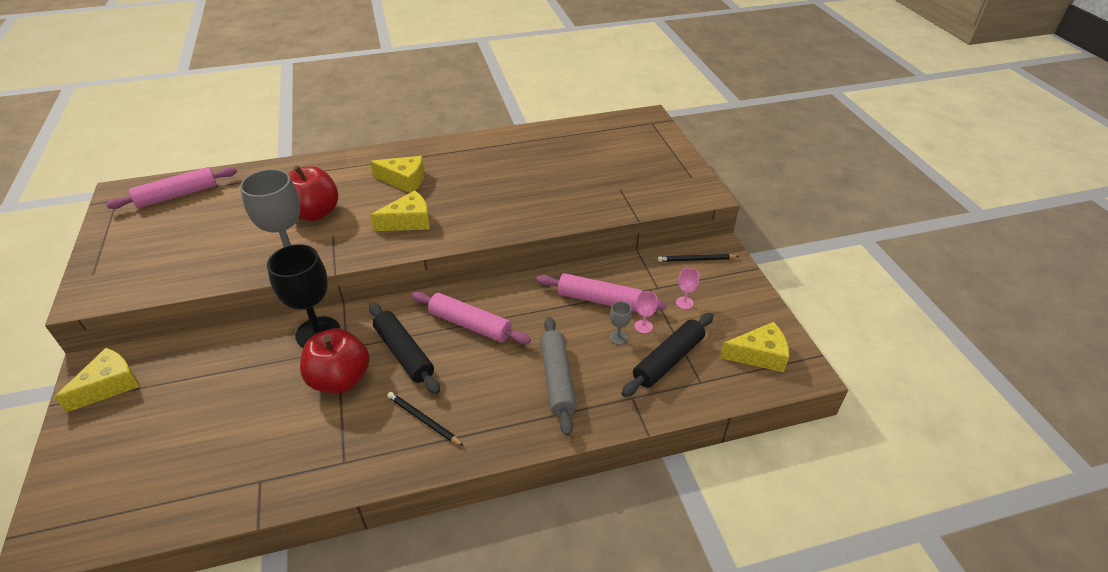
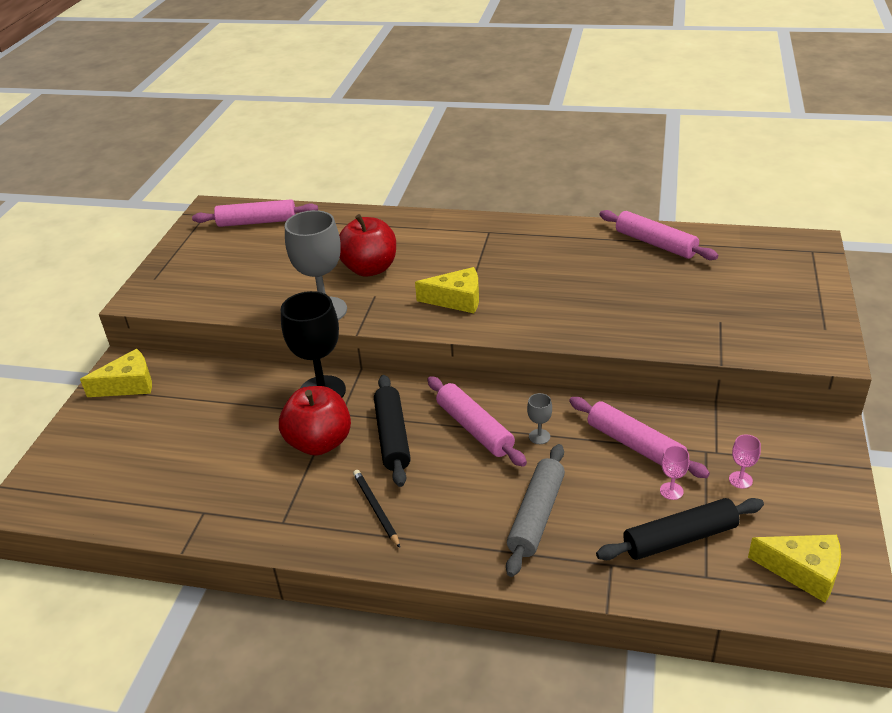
camera: 30 degrees right, 5 degrees down
yellow cheese [370,156,424,193] -> none
grey goblet [609,301,632,345] -> grey goblet moved to [527,393,552,444]
black pencil [658,254,739,262] -> none
none -> pink rolling pin [599,210,718,260]

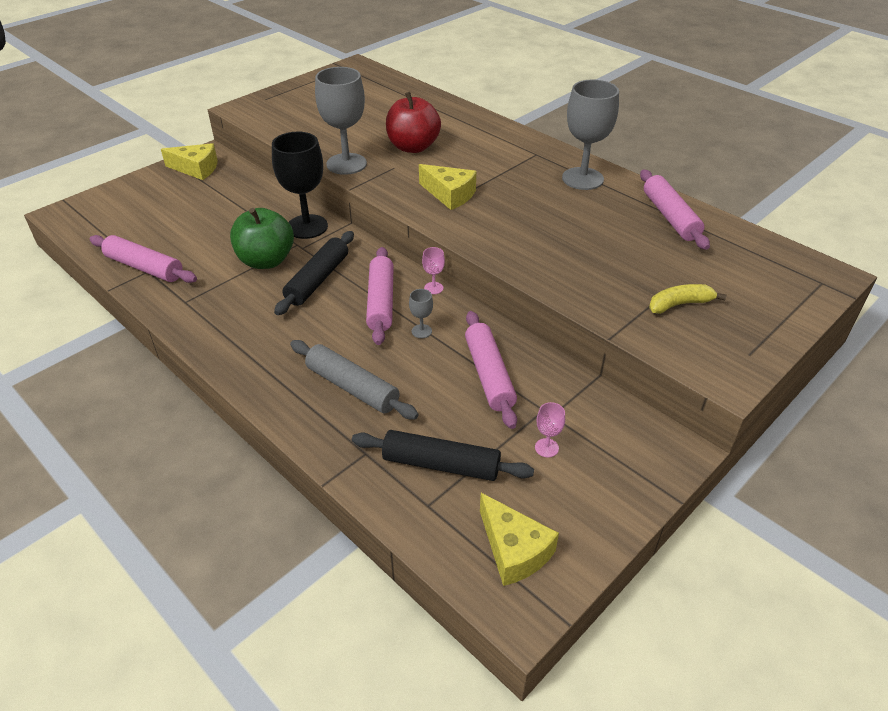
camera: 30 degrees right, 5 degrees up
pink rolling pin [192,200,318,227] -> pink rolling pin moved to [89,235,197,283]
red apple [279,386,351,456] -> green apple [230,208,294,269]
black pencil [353,470,400,548] -> none
grey rolling pin [506,444,565,577] -> grey rolling pin turned 75 degrees clockwise [290,340,419,419]
pink goblet [660,446,690,500] -> pink goblet moved to [422,247,445,294]
none -> grey goblet [562,80,619,190]
none -> yellow banana [649,284,726,314]

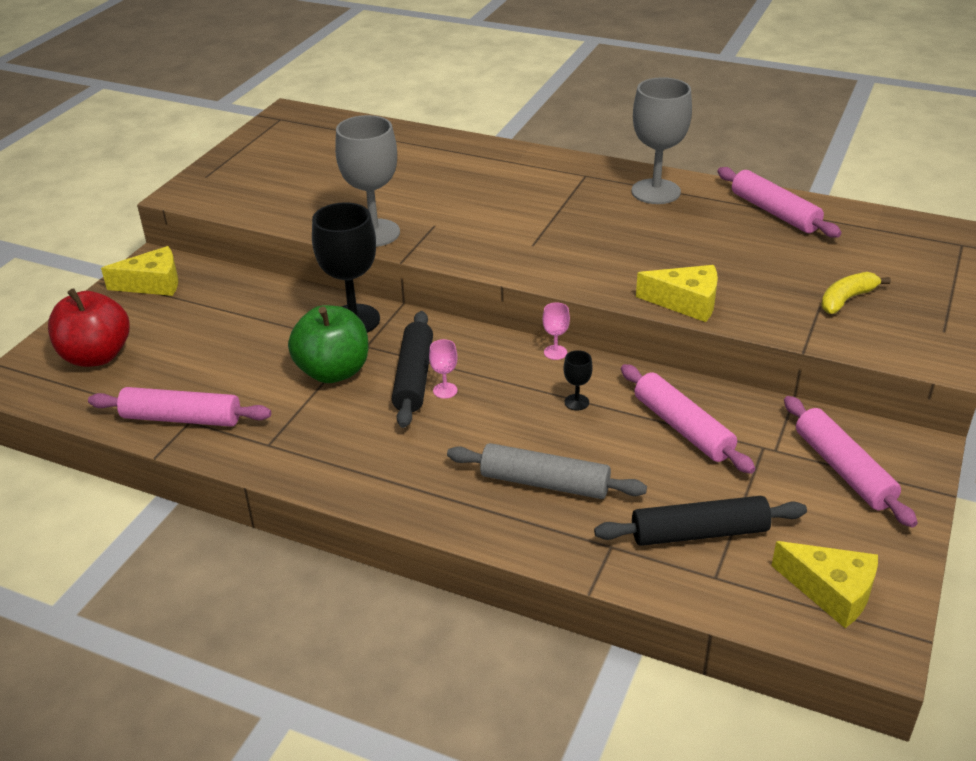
camera: 20 degrees left, 5 degrees down
pink rolling pin [366,247,394,345] -> pink rolling pin moved to [784,396,918,527]
red apple [386,92,441,153] -> red apple moved to [48,288,130,367]
grey goblet [409,289,433,338] -> black goblet [563,350,593,411]
yellow cheese [419,164,477,210] -> yellow cheese moved to [636,265,718,322]
pink goblet [535,402,565,457] -> pink goblet moved to [429,339,458,399]

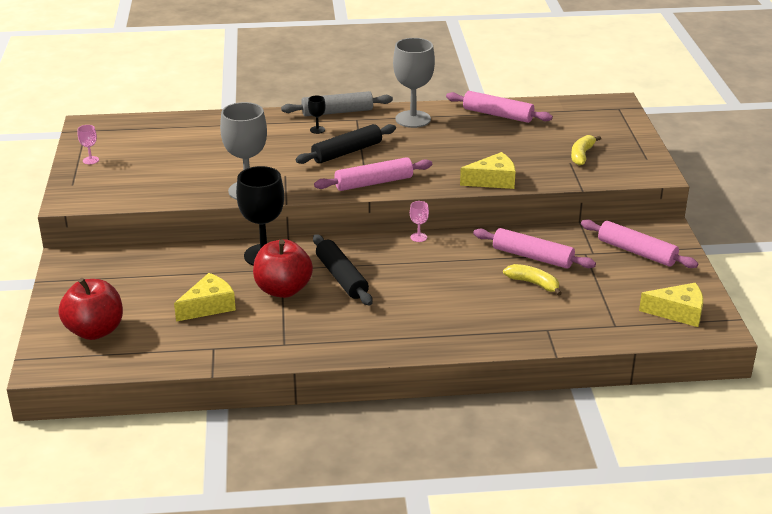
camera: 30 degrees left, 5 degrees down
pink rolling pin [88,387,271,427] -> pink rolling pin moved to [314,157,432,191]
yellow cheese [101,246,178,296] -> yellow cheese moved to [174,273,236,322]
green apple [288,305,368,383] -> red apple [253,239,313,298]
pink goblet [429,339,458,399] -> pink goblet moved to [78,125,99,164]
grey rolling pin [447,443,647,499] -> grey rolling pin moved to [281,91,393,116]
black goblet [563,350,593,411] -> black goblet moved to [308,96,326,134]
black rolling pin [594,496,807,546] -> black rolling pin moved to [296,124,396,164]
none -> yellow banana [503,264,562,296]

